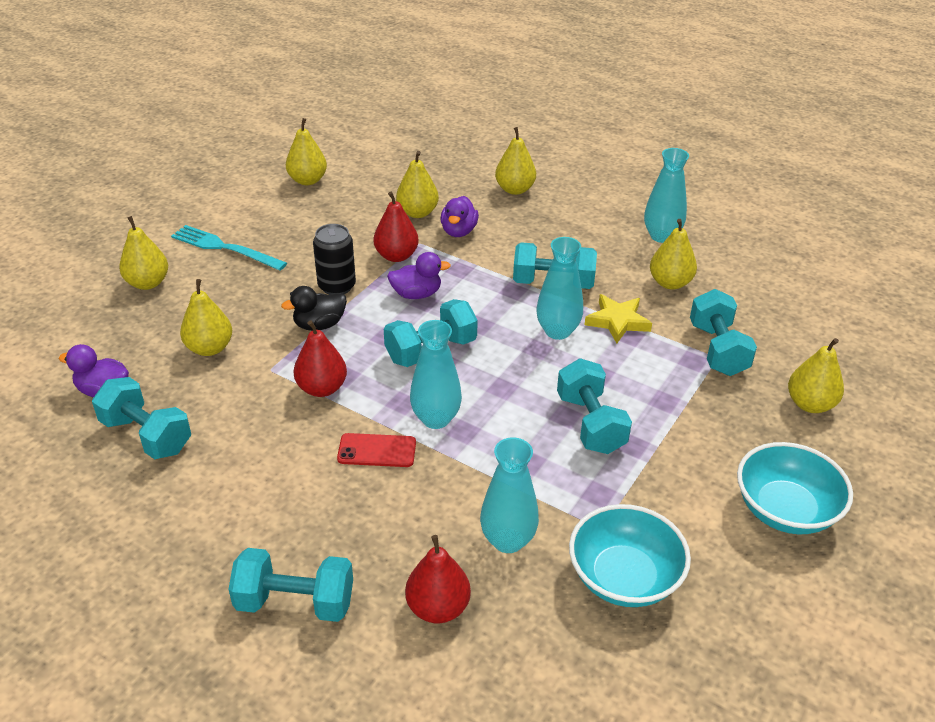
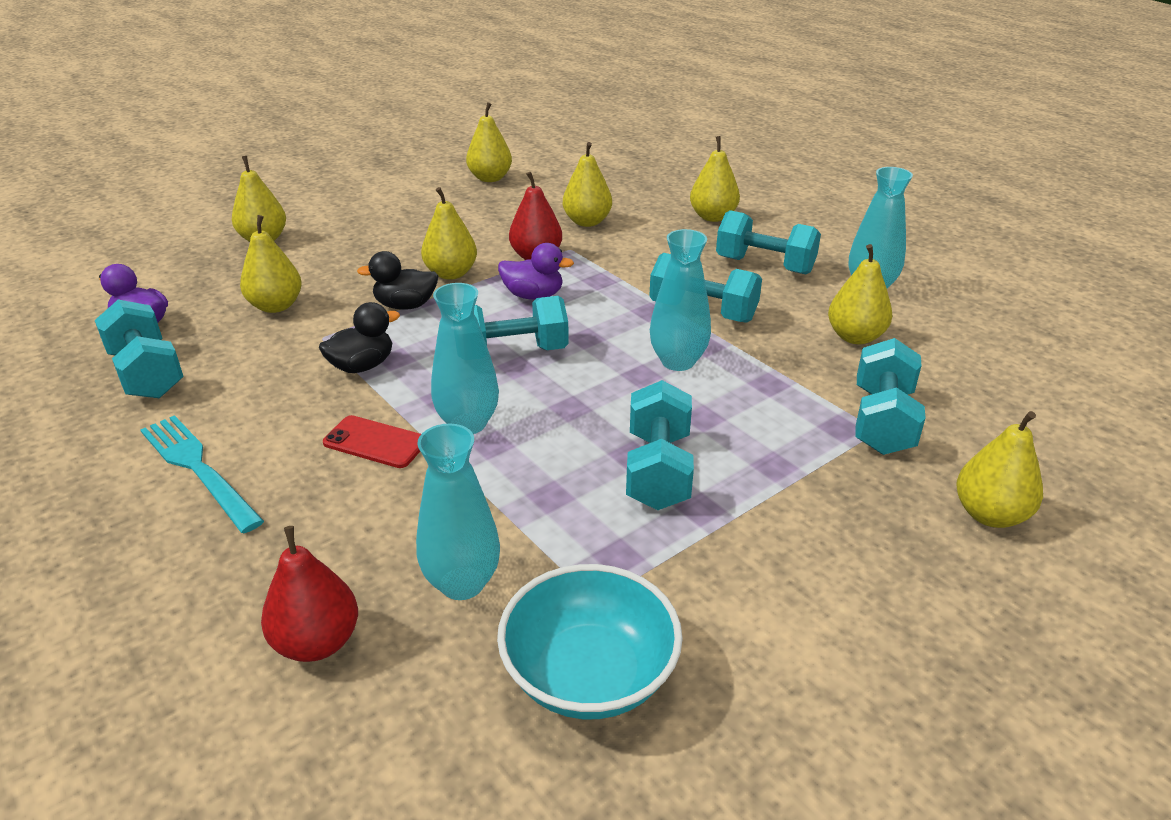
camera: 20 degrees right, 5 degrees down
turquoise fork [171,225,287,271] -> turquoise fork moved to [140,415,264,533]
turquoise dumbbell [228,548,353,622] -> turquoise dumbbell moved to [716,210,821,274]
red pear [293,321,347,397] -> black duck [319,302,400,373]
black can [313,224,356,295] -> yellow pear [421,187,477,280]
purple duck [440,196,479,237] -> none
yellow star [585,294,652,343] -> none
turquoise bowl [737,442,853,534] -> none

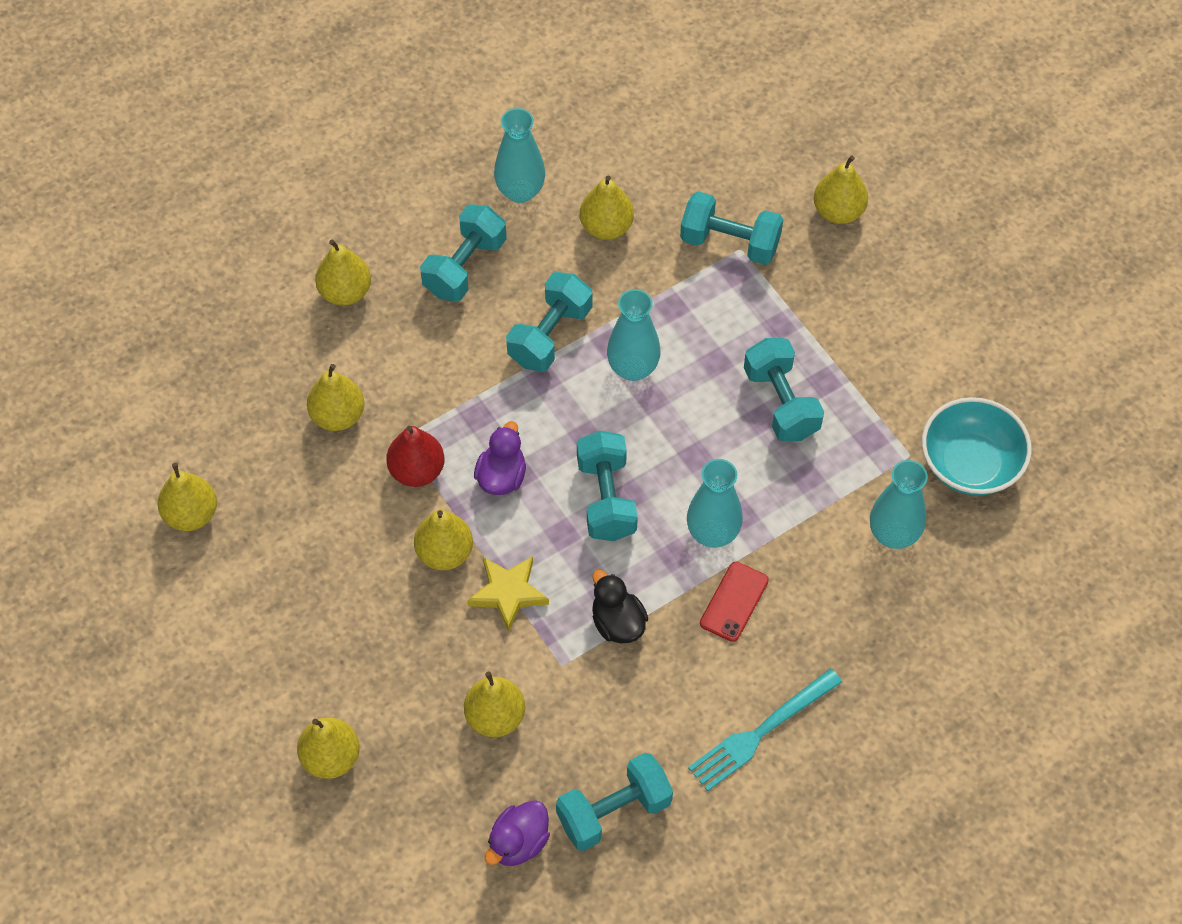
camera: 85 degrees left, 25 degrees up
red pear [261,526,358,662] -> none
black duck [357,251,438,310] -> yellow star [467,556,549,632]
turquoise dumbbell [626,380,694,510] -> turquoise dumbbell turned 60 degrees clockwise [744,338,824,442]

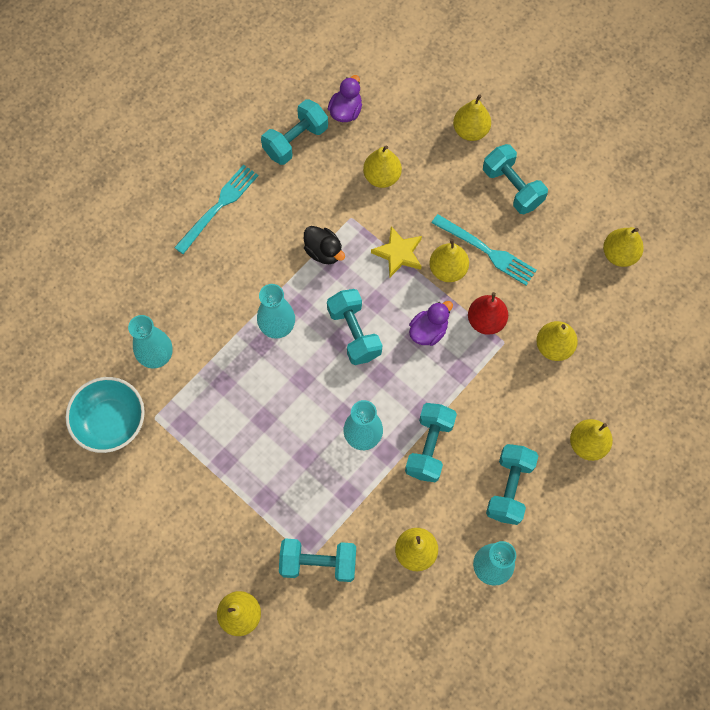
camera: 165 degrees right, 10 degrees up
purple duck [474,421,526,495] -> purple duck turned 135 degrees counterclockwise [409,301,453,346]
red phone [700,562,769,642] -> none
turquoise dumbbell [744,338,824,442] -> turquoise dumbbell moved to [483,144,548,214]
none -> turquoise fork [432,214,537,285]

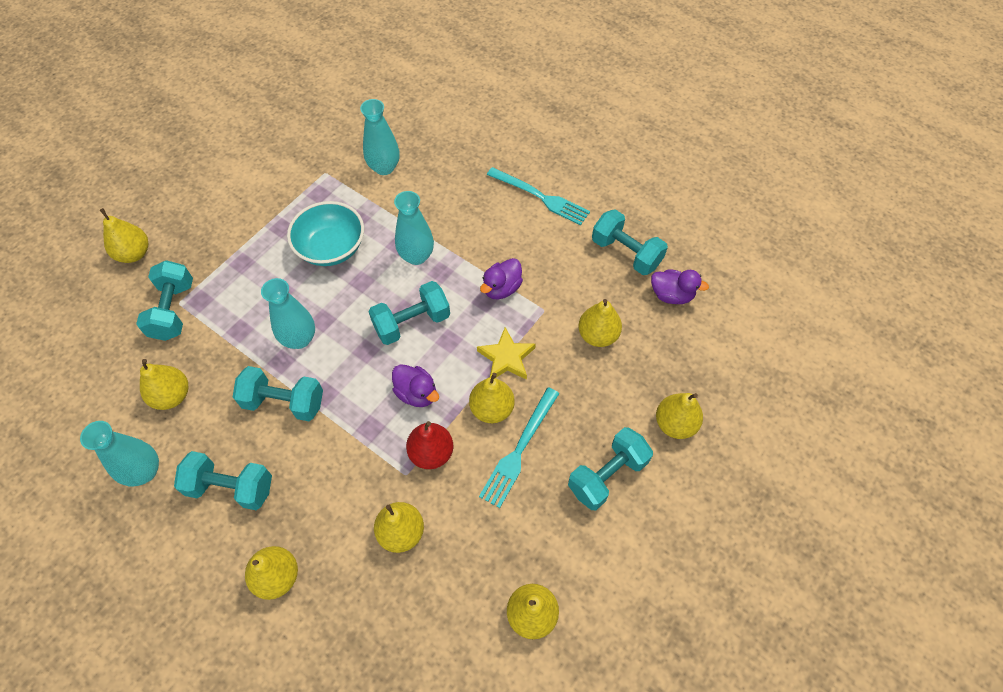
camera: 85 degrees right, 10 degrees down
turquoise bowl [65,377,145,453] -> turquoise bowl moved to [287,201,364,266]
black duck [304,226,345,264] -> purple duck [480,258,523,300]

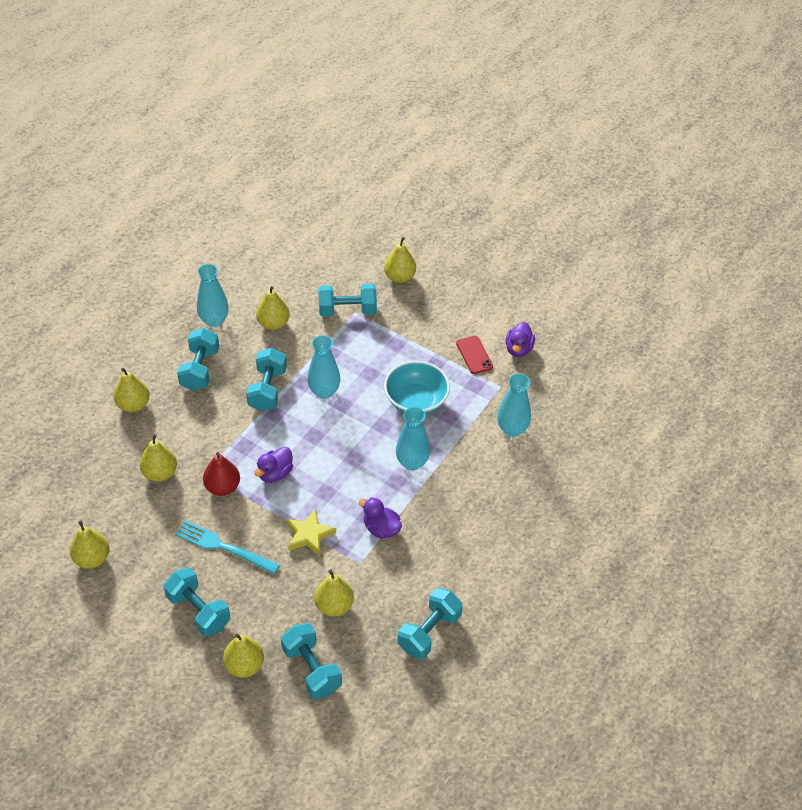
camera: 85 degrees right, 10 degrees down
turquoise dumbbell [369,281,450,345] -> turquoise dumbbell moved to [281,623,342,699]
yellow pear [469,373,515,423] -> none
turquoise fork [487,167,590,226] -> none
purple duck [651,270,709,304] -> purple duck moved to [505,322,535,357]
none -> red phone [456,336,493,374]

